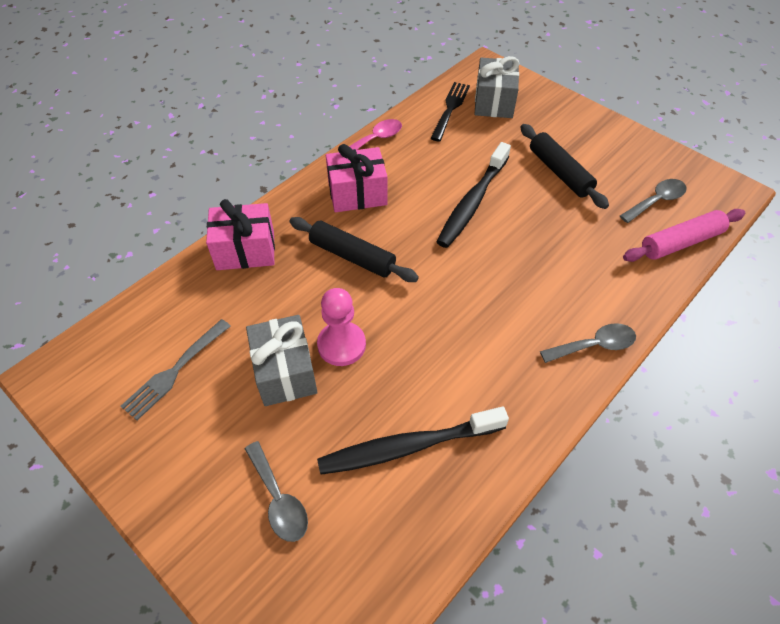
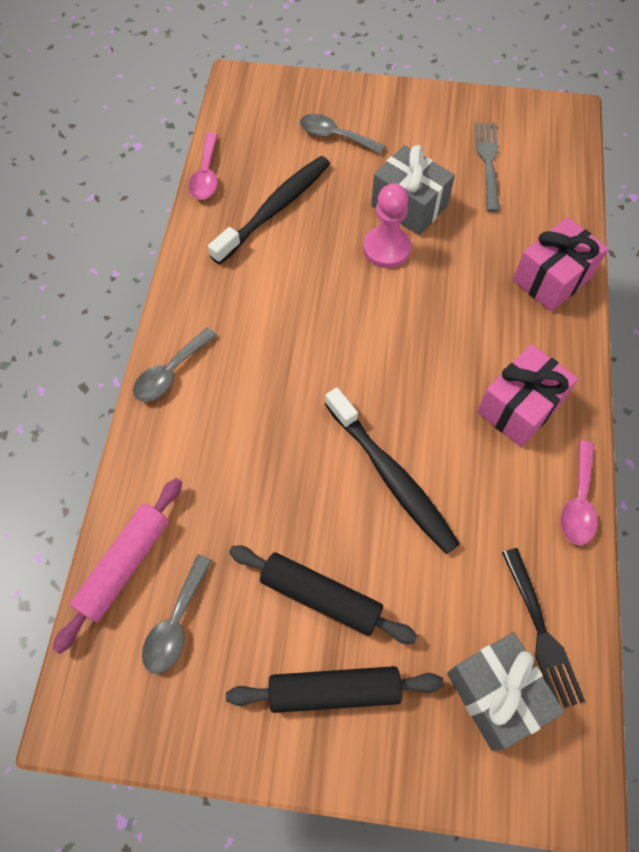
camera: 145 degrees right, 10 degrees up
black rolling pin [289,217,419,282] -> black rolling pin moved to [226,666,444,713]
black toothbrush [437,142,511,248] -> black toothbrush turned 150 degrees clockwise [325,388,460,554]
none -> pink spoon [189,132,218,200]

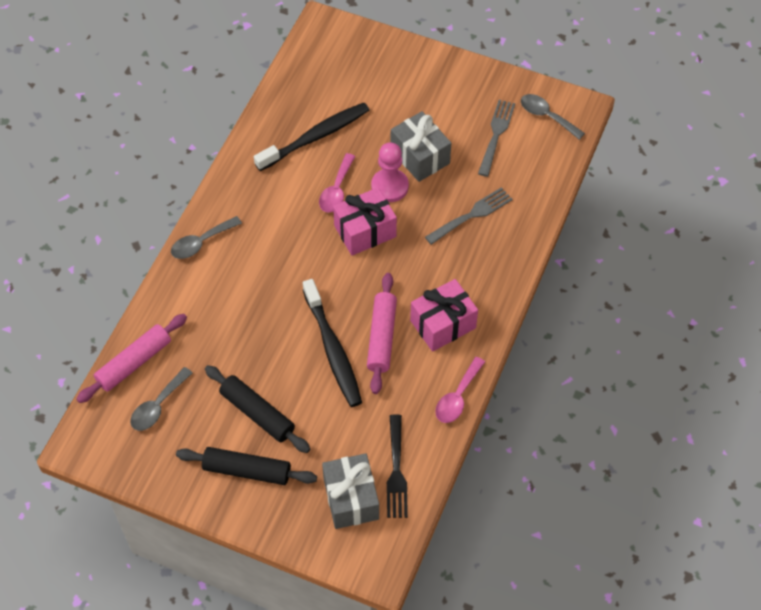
camera: 15 degrees right, 5 degrees down
pink spoon [189,132,218,200] -> pink spoon moved to [319,153,355,213]
grey spoon [300,114,385,154] -> grey spoon moved to [521,94,585,140]
pink gift [513,217,608,312] -> pink gift moved to [333,187,397,256]
none -> pink rolling pin [367,273,397,394]
none -> grey fork [425,187,513,245]

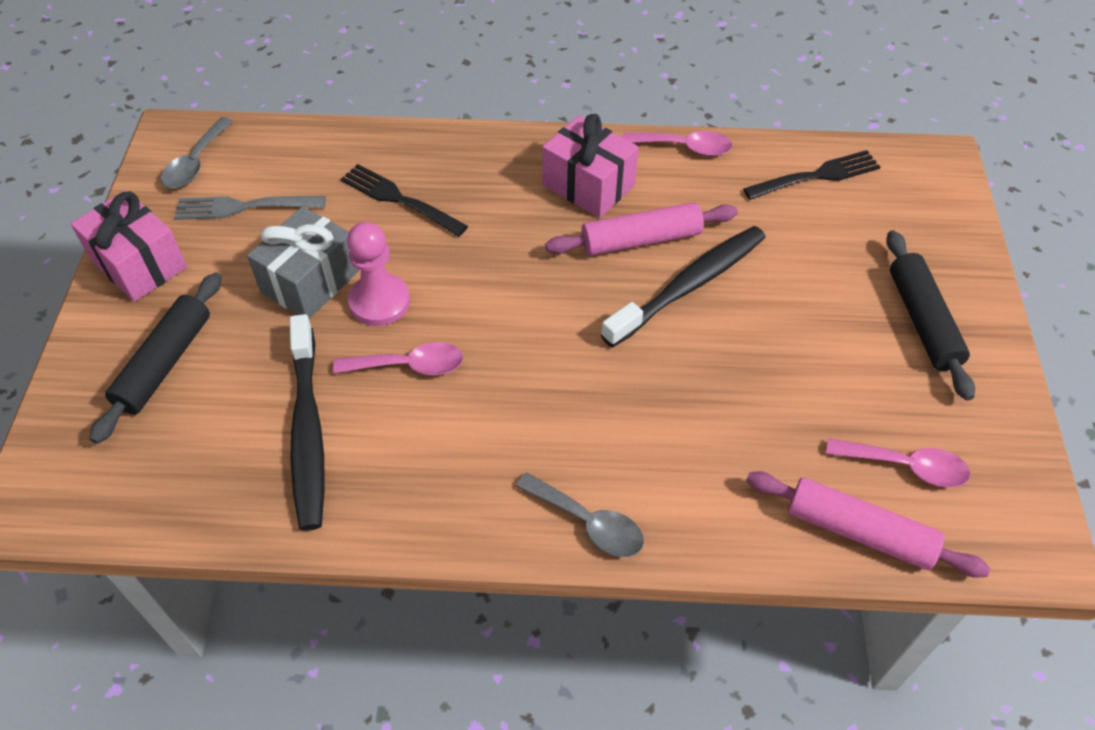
camera: 110 degrees left, 5 degrees down
grey spoon [130,367,193,431] -> pink spoon [826,438,971,487]
black rolling pin [205,365,310,453] -> black rolling pin moved to [89,272,222,444]
black toothbrush [254,103,369,171] -> black toothbrush turned 135 degrees counterclockwise [289,314,325,531]
grey gift [322,453,379,529] -> none
pink gift [333,187,397,256] -> pink gift moved to [71,190,187,302]
grey fork [425,187,513,245] -> black fork [341,164,468,237]

